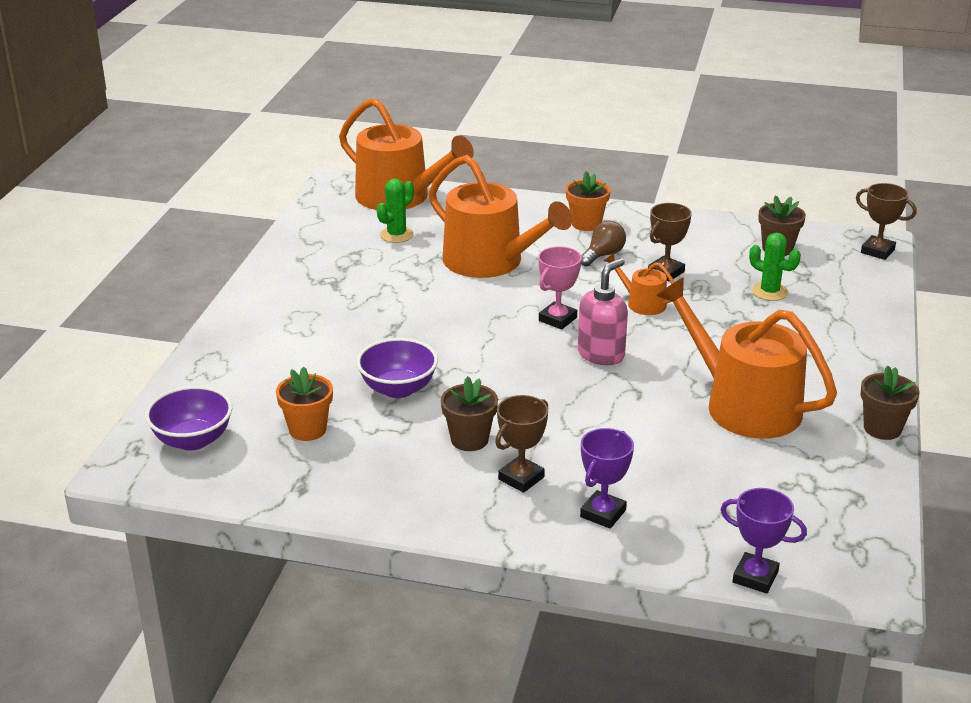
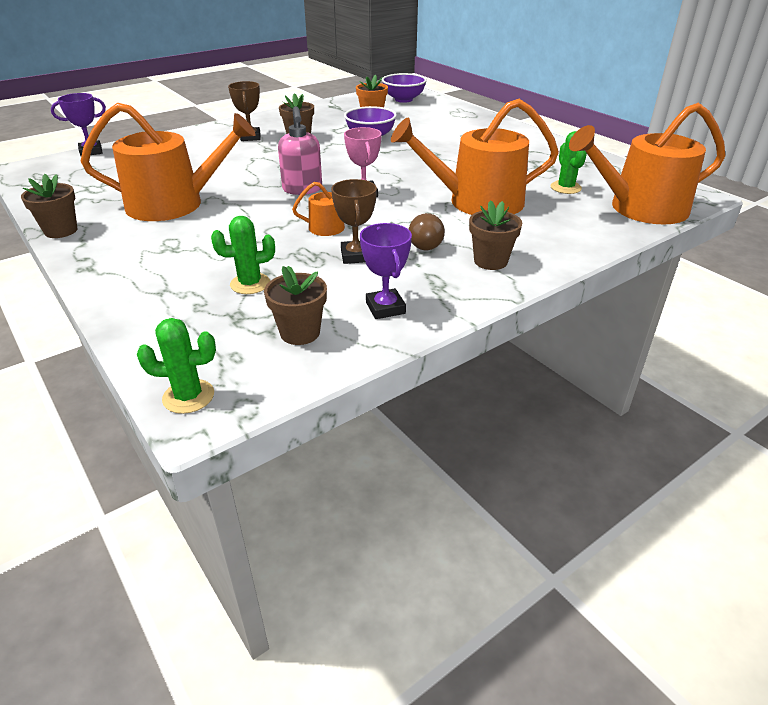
camera: 130 degrees right, 5 degrees up
orange flower pot [566,171,611,231] -> brown flower pot [469,200,522,270]
purple trophy [580,428,634,529] -> purple trophy moved to [360,223,412,319]
brown trophy [856,183,917,260] -> green cactus [137,318,216,414]

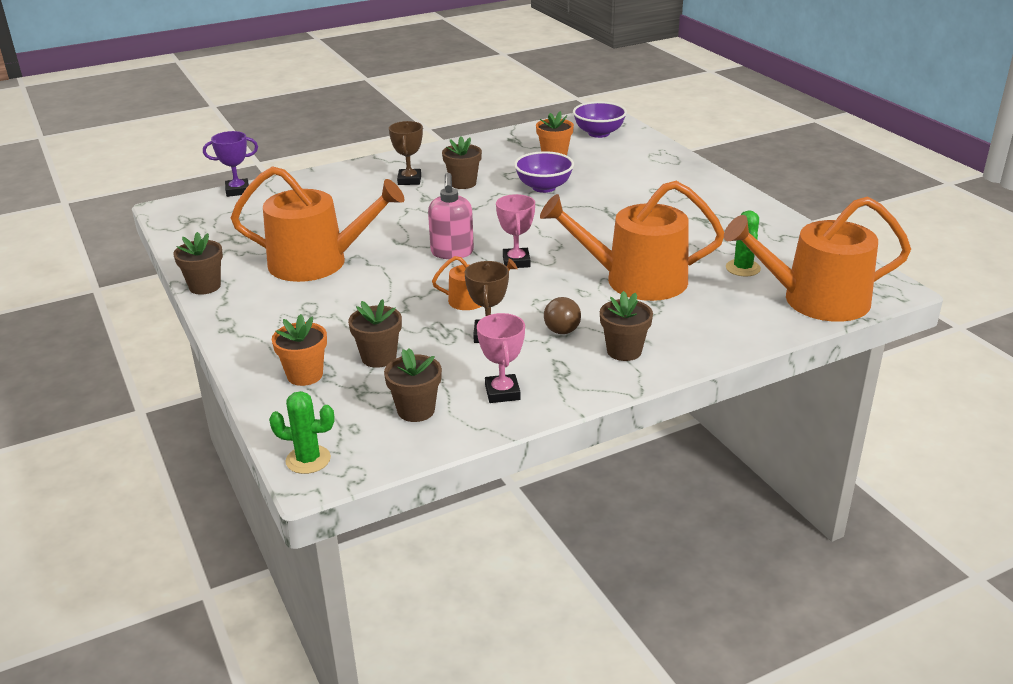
camera: 10 degrees right, 5 degrees down
green cactus [211,216,275,294] -> brown flower pot [348,299,402,368]
purple trophy [360,223,412,319] -> pink trophy [477,313,525,403]
none -> orange flower pot [272,314,327,386]

